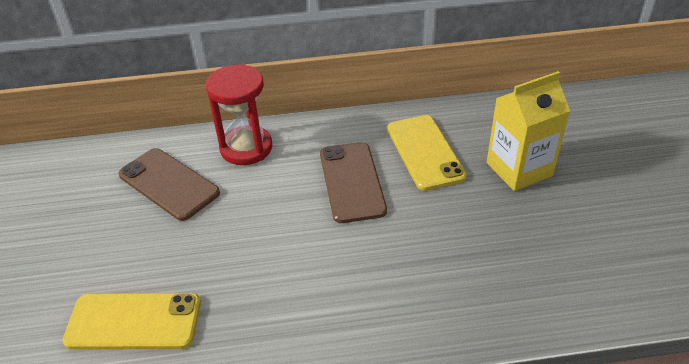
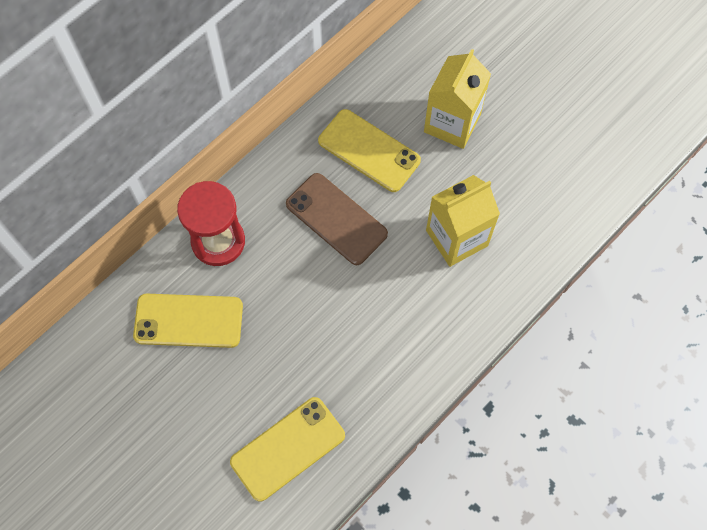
camera: 40 degrees left, 25 degrees up
brown phone [118,148,220,221] -> yellow phone [133,294,243,348]
none -> yellow carton [426,175,500,267]

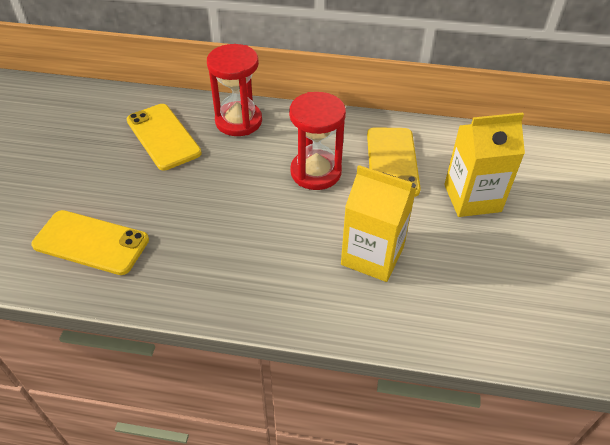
camera: 55 degrees right, 20 degrees down
brown phone [286,173,388,265] -> red hourglass [289,92,346,190]

